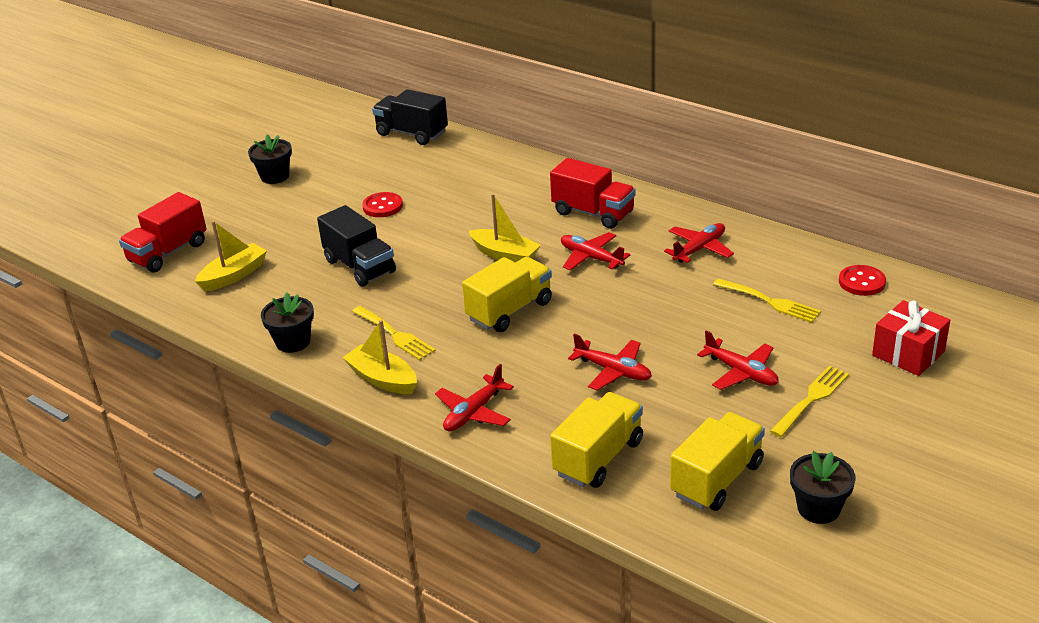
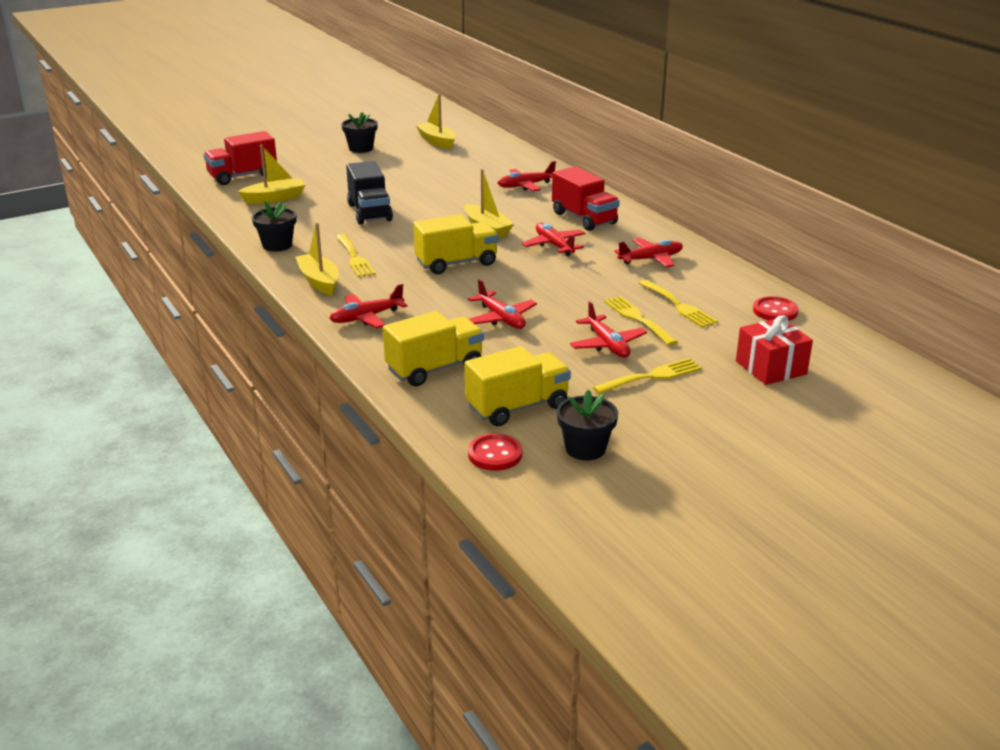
camera: 20 degrees right, 5 degrees down
red button [362,192,403,217] -> red button moved to [468,434,522,471]
black truck [372,89,448,145] -> none
none -> yellow boat [416,94,456,149]
none -> red plane [498,161,556,191]
none -> yellow fork [604,296,678,346]

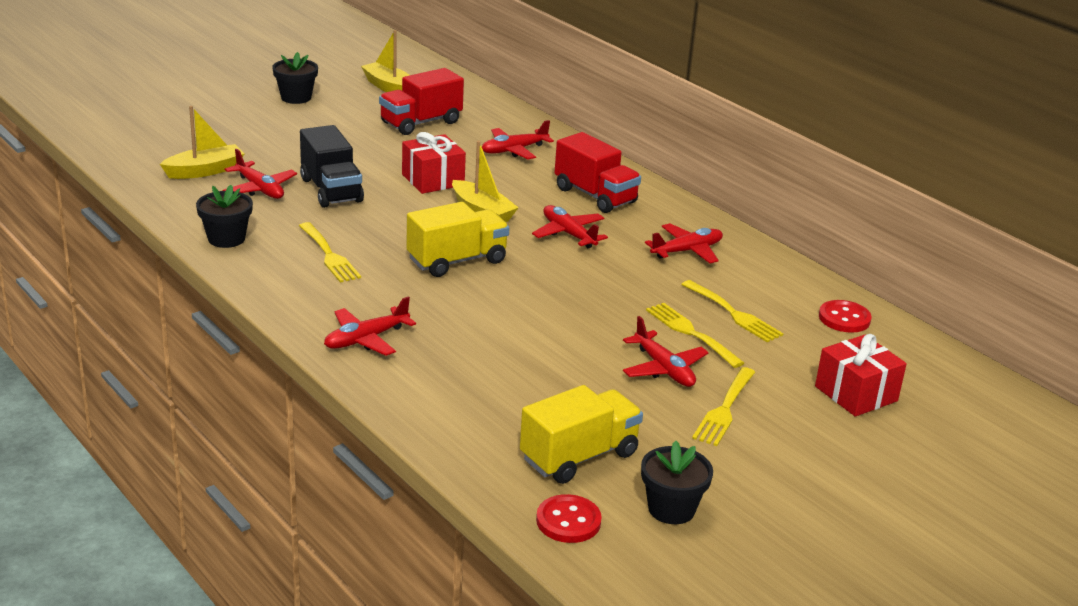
camera: 10 degrees left, 0 degrees up
red truck [204,131,277,185] -> red truck moved to [379,68,464,135]
yellow boat [295,222,339,295] -> none
yellow truck [383,311,484,386] -> none
red plane [468,279,537,329] -> red plane moved to [223,149,297,199]
yellow fork [593,358,702,394] -> yellow fork turned 150 degrees clockwise [692,367,755,446]
none -> red gift [402,132,466,194]

